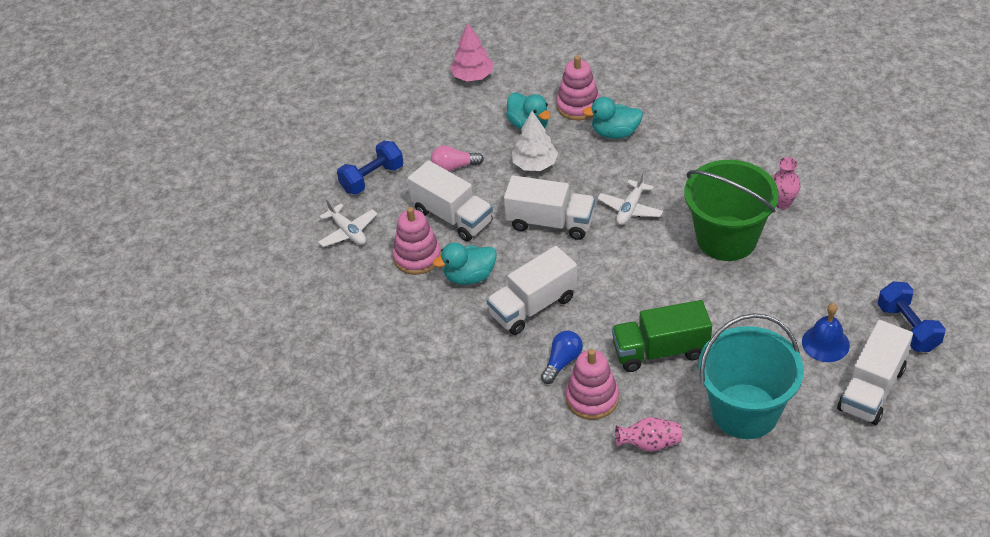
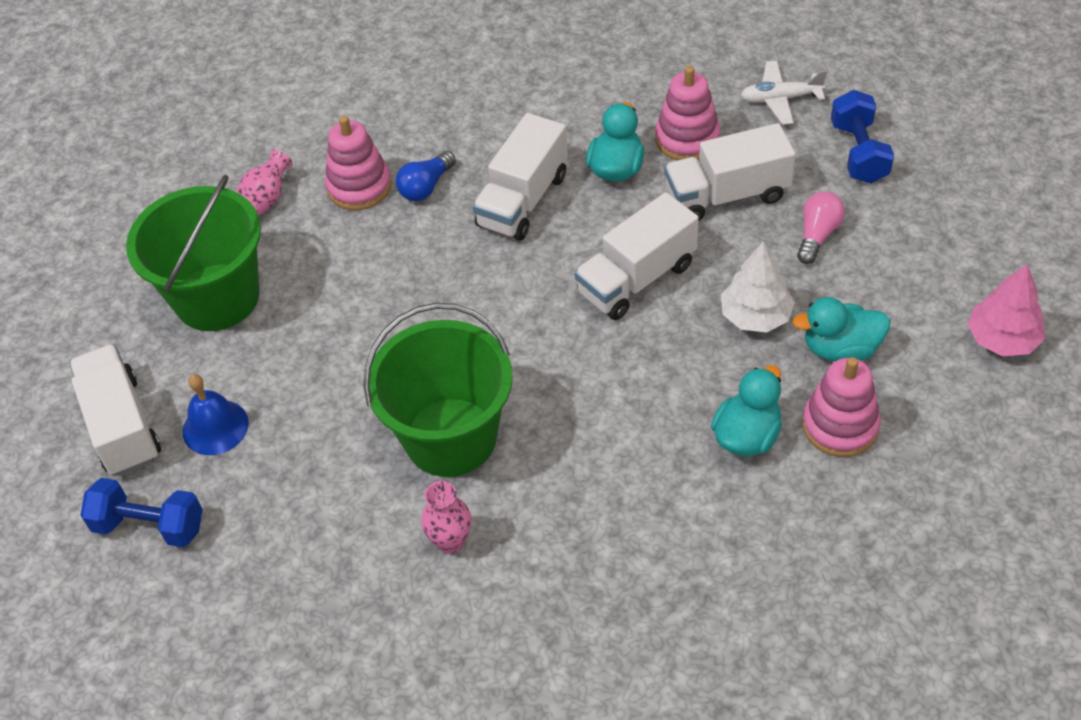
camera: 125 degrees right, 5 degrees up
white truck [486,246,578,335] -> white truck turned 150 degrees counterclockwise [473,113,568,241]
blue light bulb [541,331,583,384] -> blue light bulb turned 60 degrees clockwise [396,151,456,201]
white plane [597,171,663,225] -> none
green truck [612,300,712,372] -> none
turquoise bucket [698,313,804,439] -> green bucket [126,174,261,331]

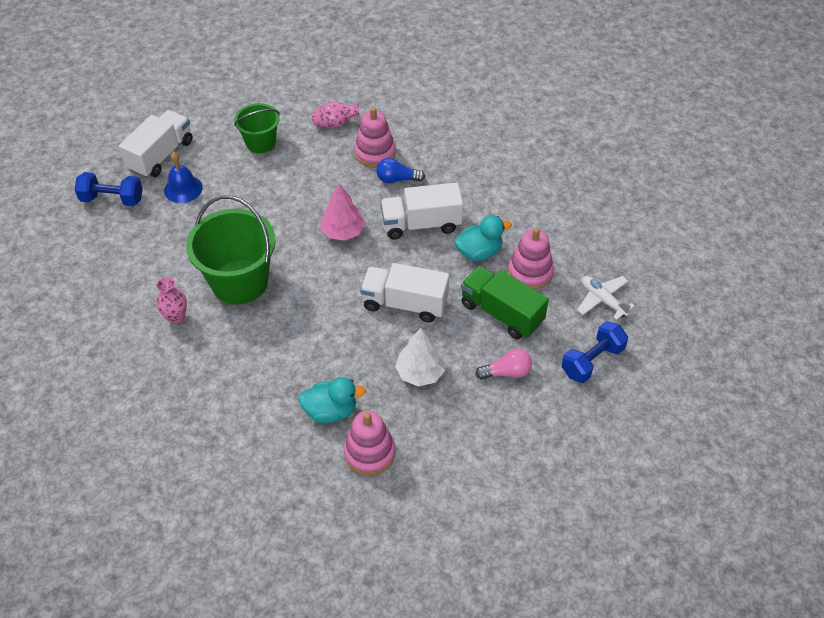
camera: 50 degrees right, 0 degrees up
blue dumbbell [80,478,203,547] -> blue dumbbell turned 60 degrees counterclockwise [75,172,143,206]
green bucket [126,174,261,331] -> green bucket [234,103,280,153], size x0.58
white truck [664,123,796,221] -> green truck [461,266,549,339]
turquoise duck [792,297,890,361] -> none
pink tree [967,264,1045,356] -> pink tree moved to [320,184,365,241]

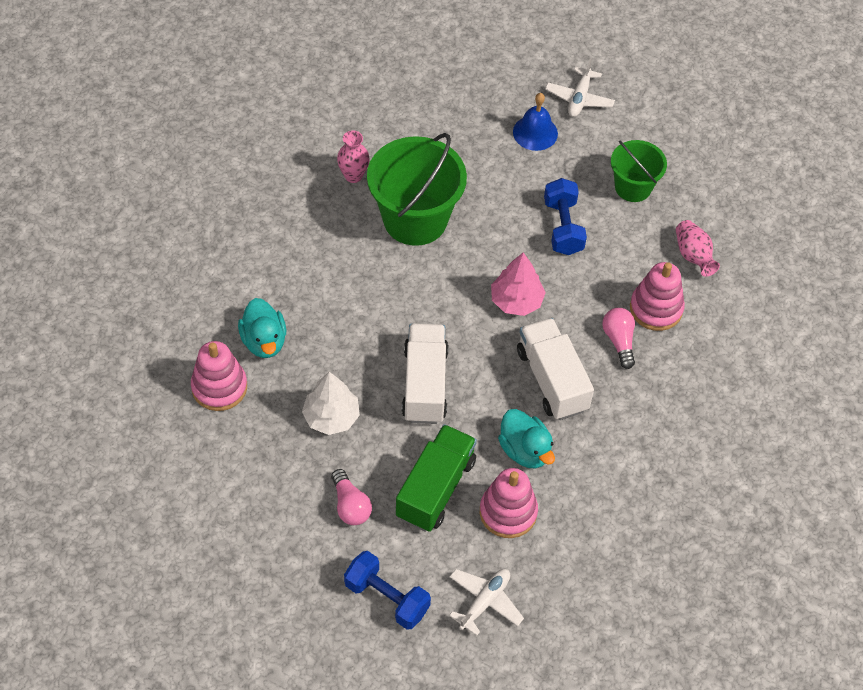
camera: 75 degrees right, 5 degrees up
blue dumbbell [75,172,143,206] -> blue dumbbell moved to [544,178,587,255]
white truck [118,110,193,178] -> white plane [545,58,615,117]
blue light bulb [376,158,425,183] -> pink light bulb [602,308,635,369]

